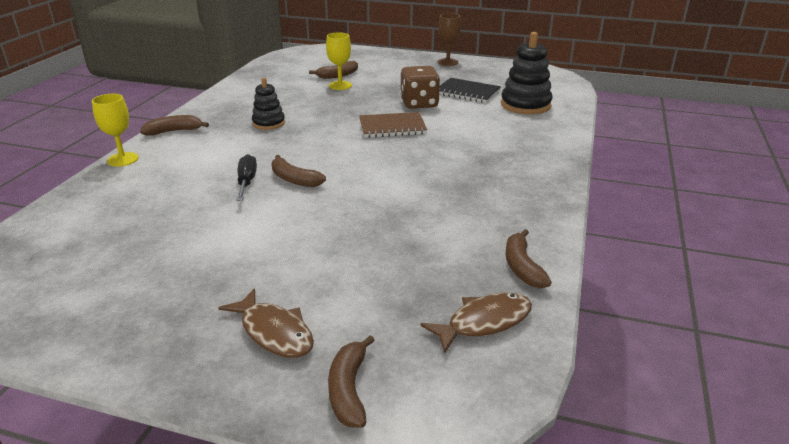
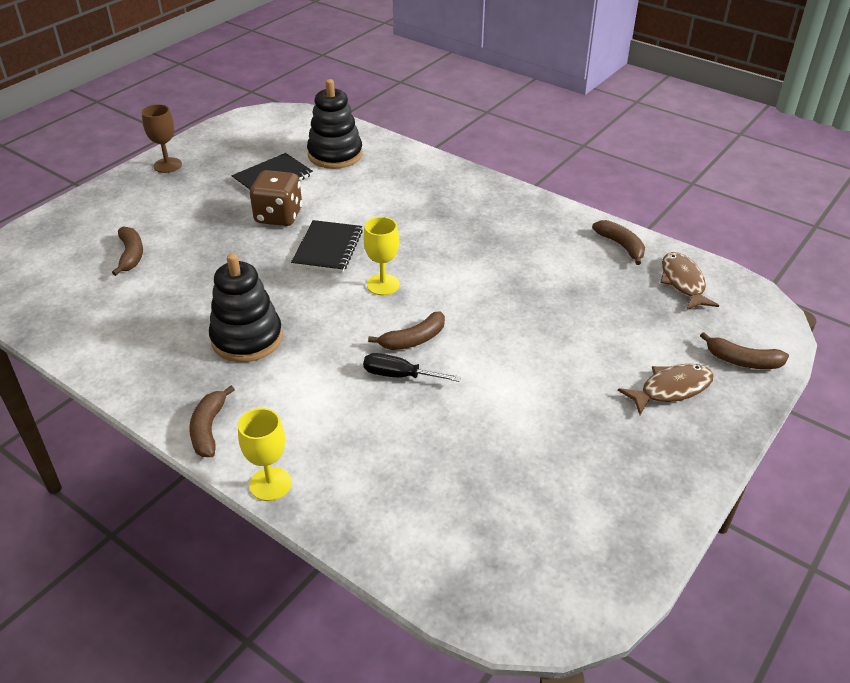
camera: 70 degrees left, 10 degrees up
black stacking toy [252,77,285,130] -> black stacking toy [209,253,283,362], size x1.64
yellow goblet [326,32,352,90] -> yellow goblet moved to [364,217,400,296]
brown notebook [359,112,427,138] -> black notebook [291,220,363,273]
brown banana [506,229,551,288] -> brown banana turned 135 degrees counterclockwise [592,220,645,265]

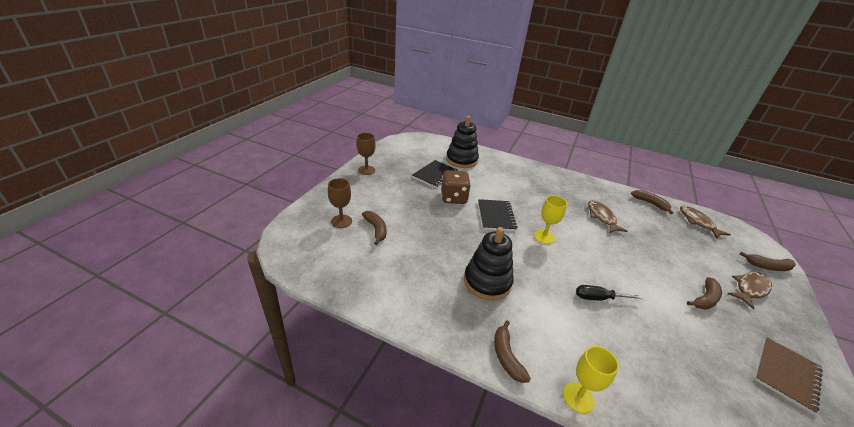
camera: 15 degrees left, 5 degrees down
brown banana [368,311,445,350] -> brown banana moved to [687,277,722,310]
none -> brown goblet [328,178,352,228]
none -> brown fish [588,200,627,233]
none -> brown notebook [755,338,823,414]

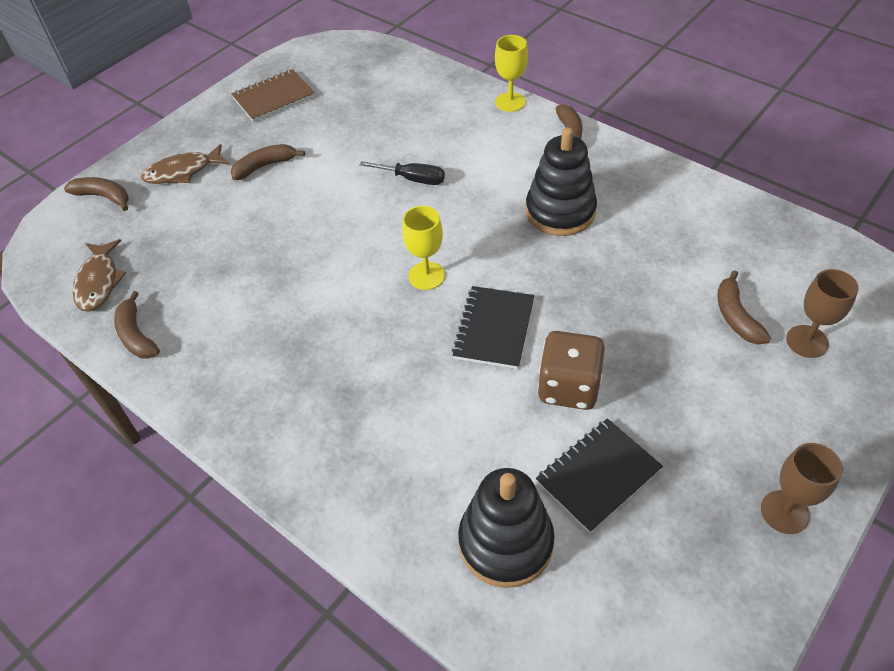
camera: 160 degrees left, 15 degrees up
brown fish [588,200,627,233] -> none

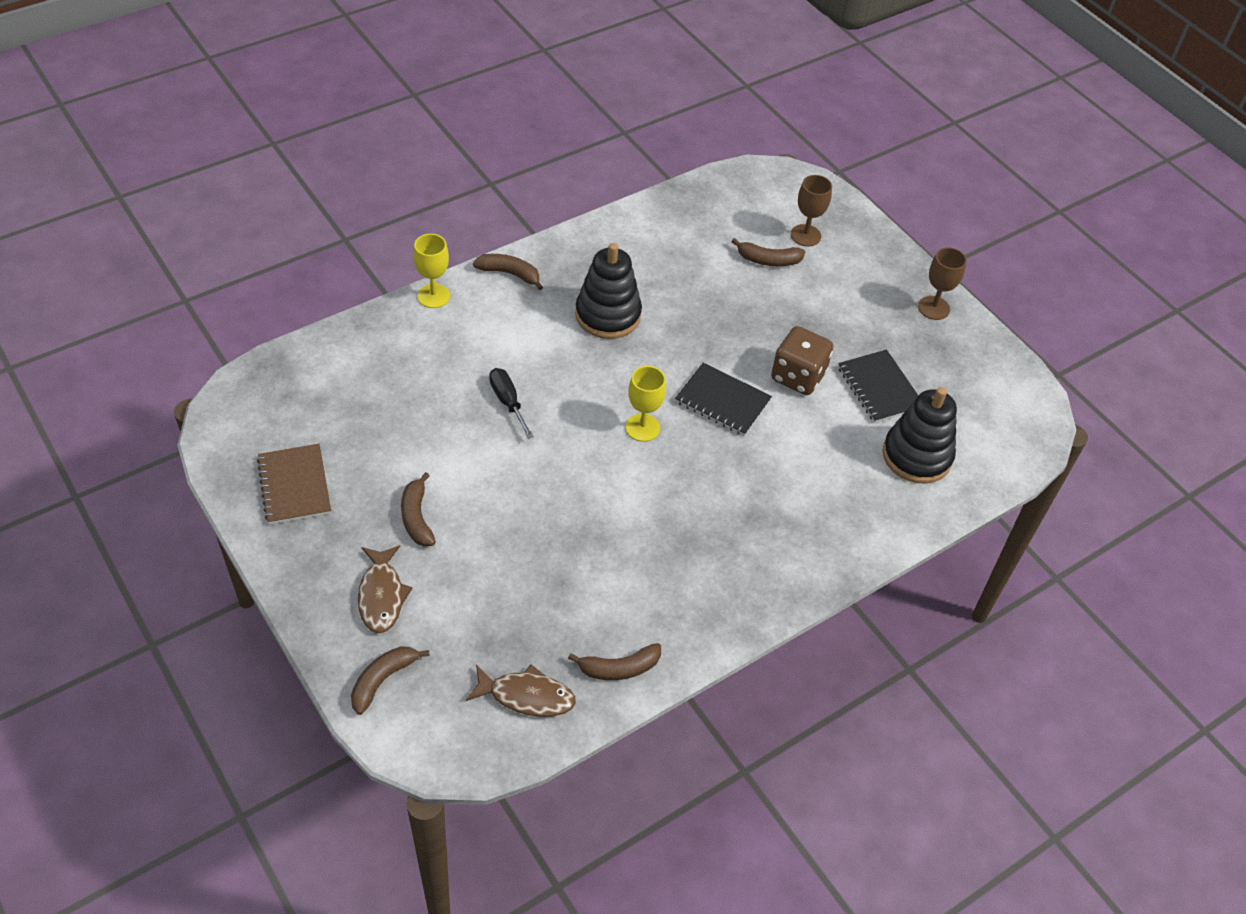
camera: 80 degrees left, 0 degrees up
black screwdriver [359,161,445,185] -> black screwdriver turned 60 degrees counterclockwise [489,368,534,439]

